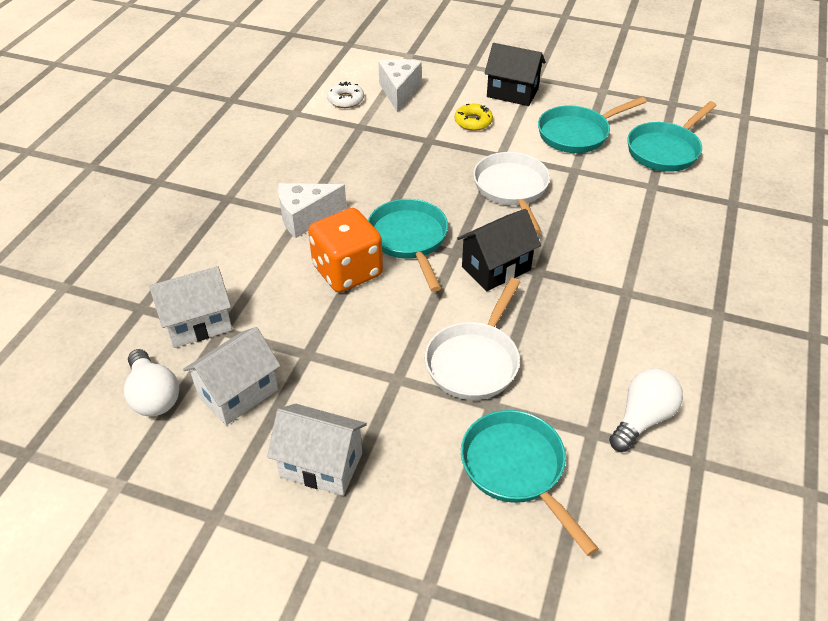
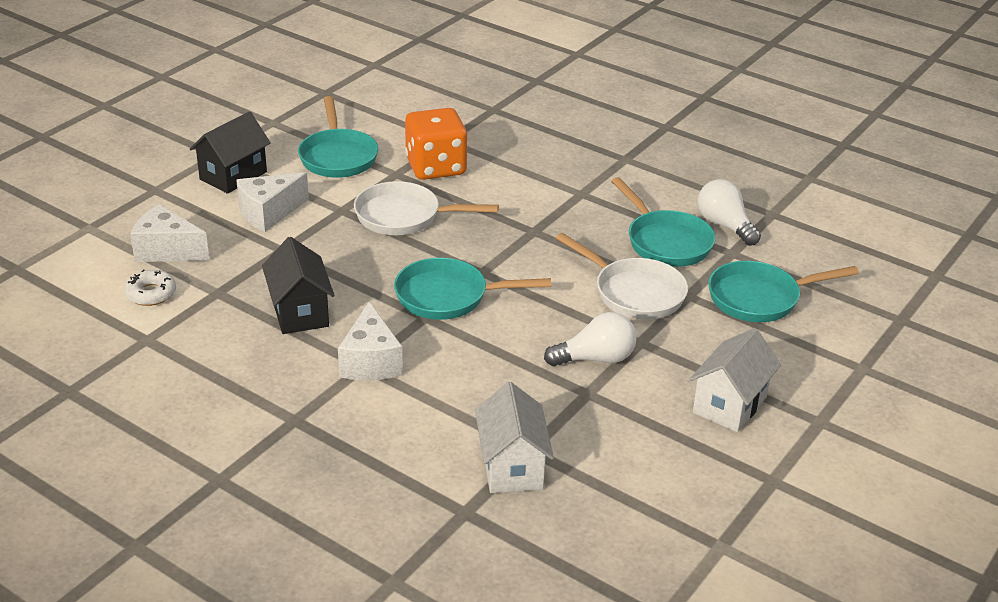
camera: 75 degrees left, 10 degrees down
white light bulb [124,349,179,416] -> white light bulb moved to [544,312,637,366]
white house [183,327,281,425] -> none
orange dice [308,208,383,293] -> orange dice moved to [405,108,468,180]
yellow donut [455,104,493,131] -> white cheese [236,172,309,232]
black house [457,209,541,291] -> black house moved to [262,237,334,334]
turquoise pan [628,101,717,172] -> turquoise pan moved to [611,177,715,267]

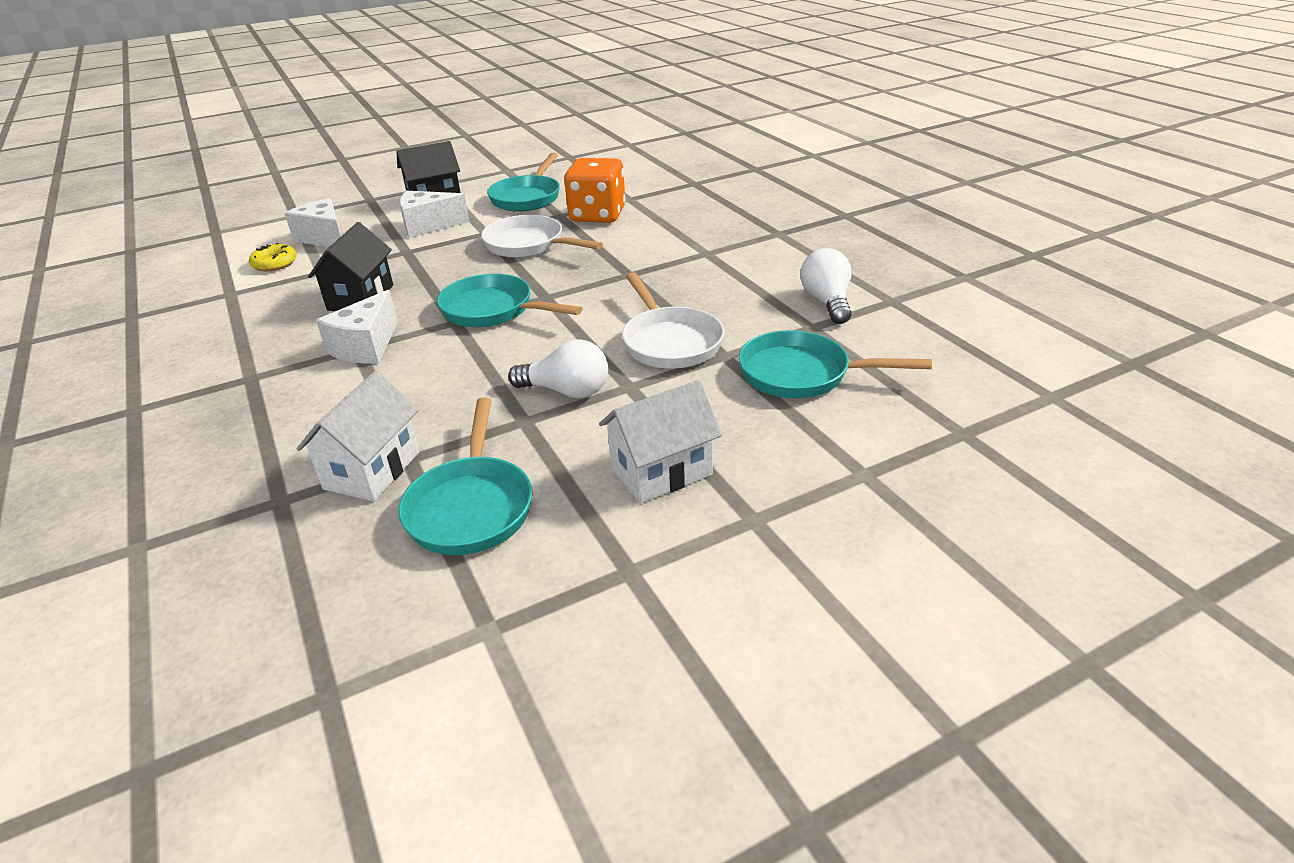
camera: 30 degrees right, 0 degrees up
white donut [124,269,176,306] -> yellow donut [249,243,297,271]
turquoise pan [611,177,715,267] -> turquoise pan moved to [398,397,532,555]

